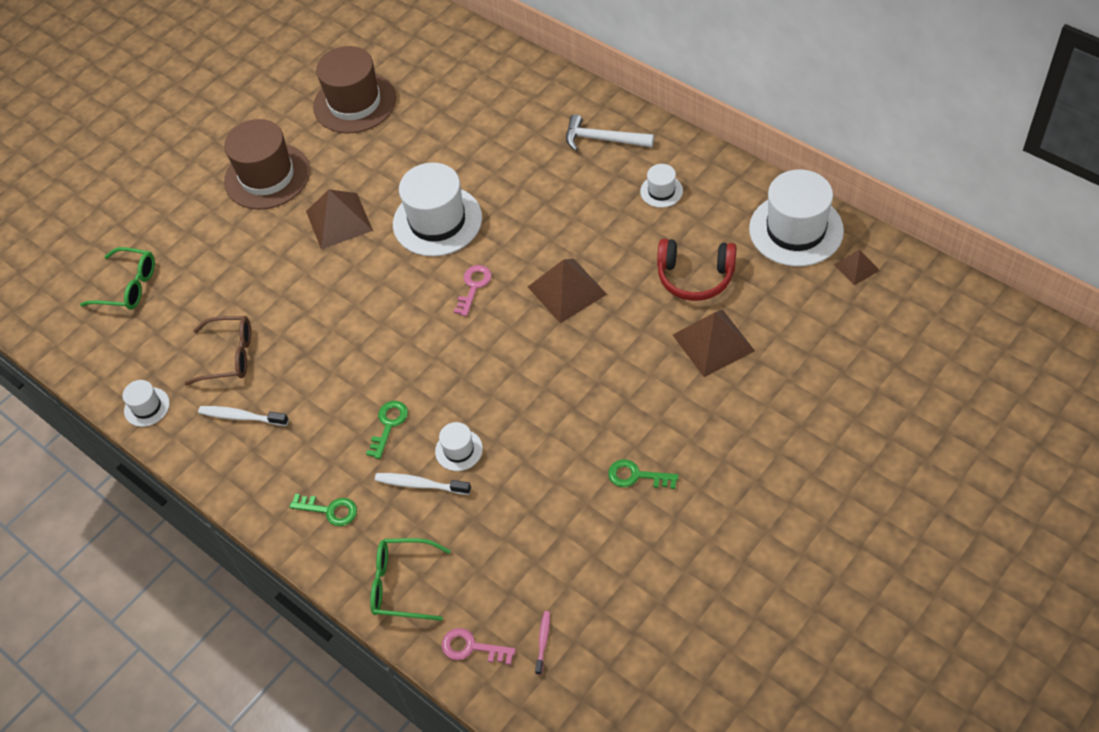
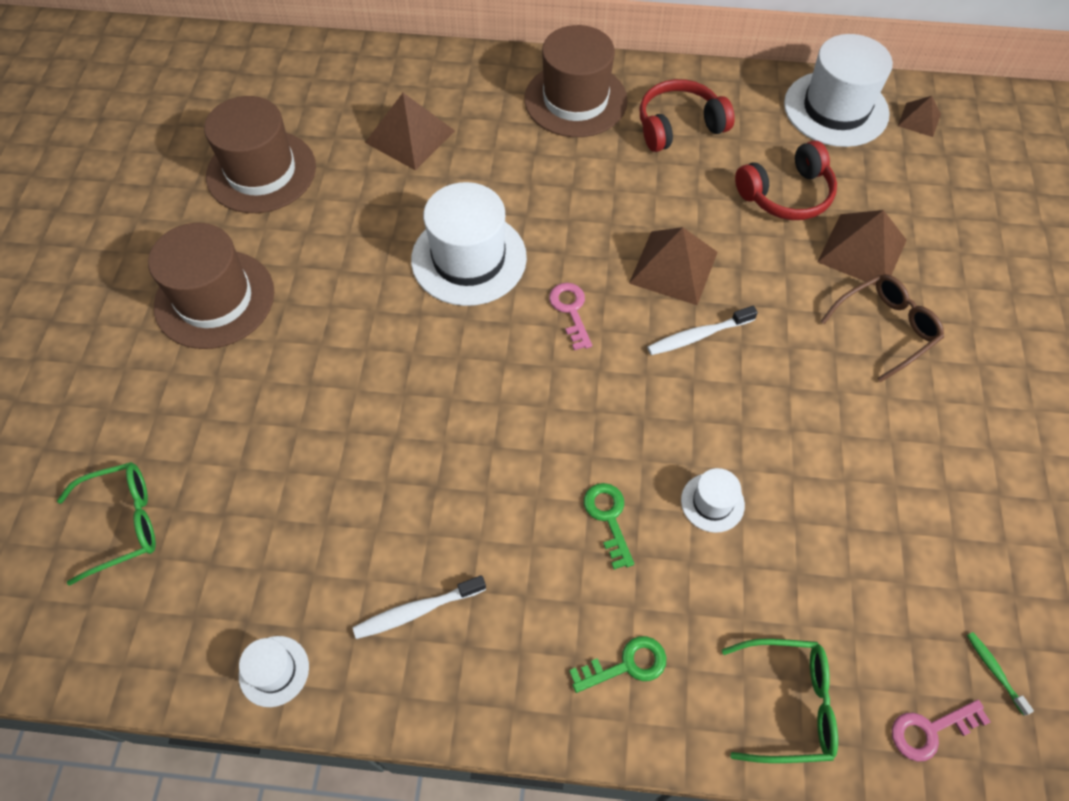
camera: 40 degrees left, 5 degrees up
brown glasses [185,316,251,386] -> brown glasses moved to [820,274,944,382]
brown pyramid [306,189,373,249] -> brown pyramid moved to [365,93,455,170]
green glasses [370,538,451,621] -> green glasses turned 150 degrees counterclockwise [722,639,838,763]
white toothbrush [375,473,471,495] -> white toothbrush moved to [647,306,758,355]
pink toothbrush [535,611,550,675] -> green toothbrush [967,632,1034,716]
white hammer [566,114,654,151] -> brown hat [524,25,628,137]
green key [608,459,679,489] -> none
white hat [640,164,683,208] -> red headphones [639,79,735,152]

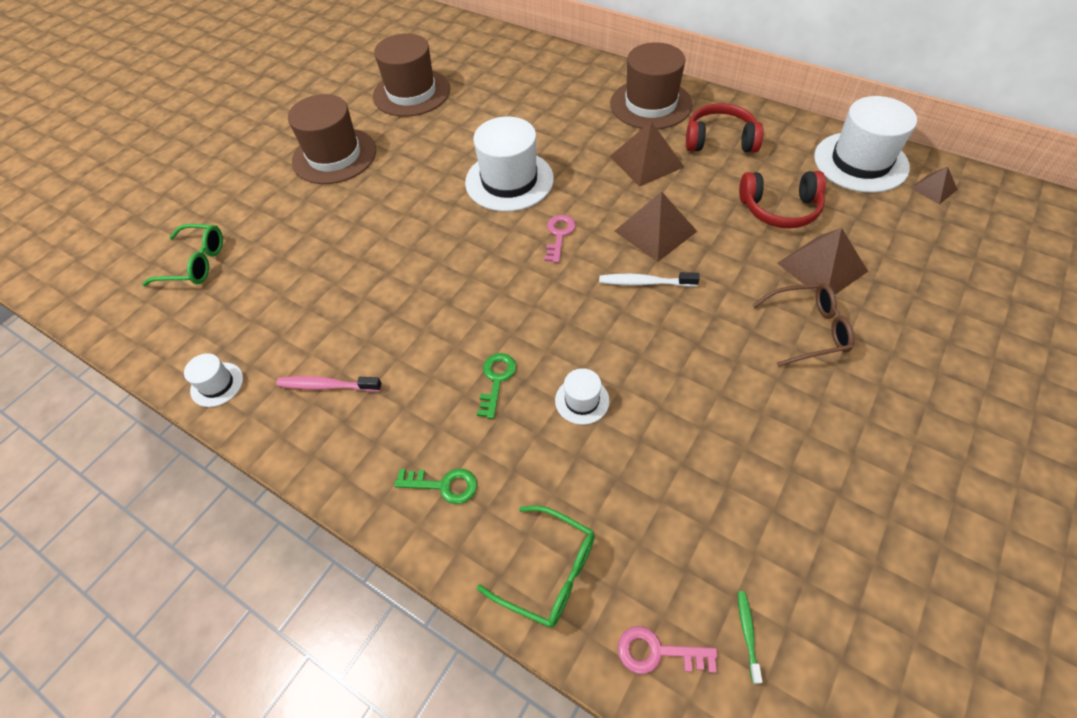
camera: 30 degrees right, 5 degrees down
white toothbrush [353,575,486,639] -> pink toothbrush [276,376,382,392]
brown pyramid [365,93,455,170] -> brown pyramid moved to [610,121,684,187]

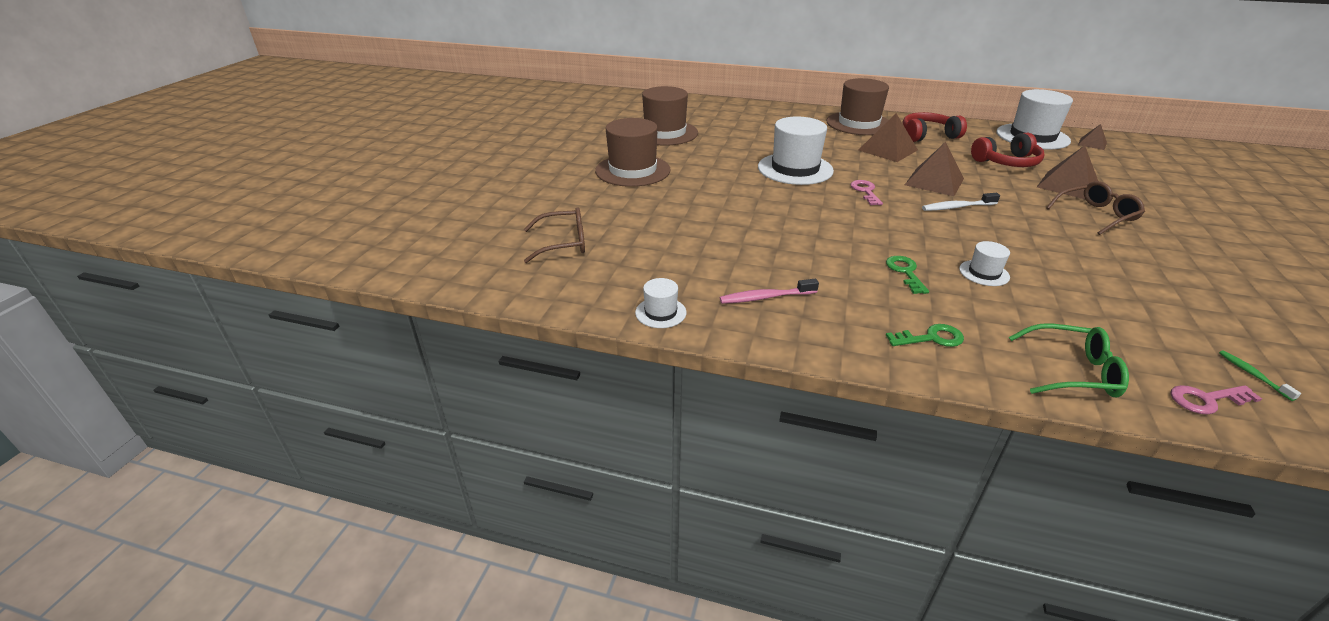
camera: 20 degrees left, 20 degrees down
green glasses [142,224,223,286] -> brown glasses [524,207,585,263]

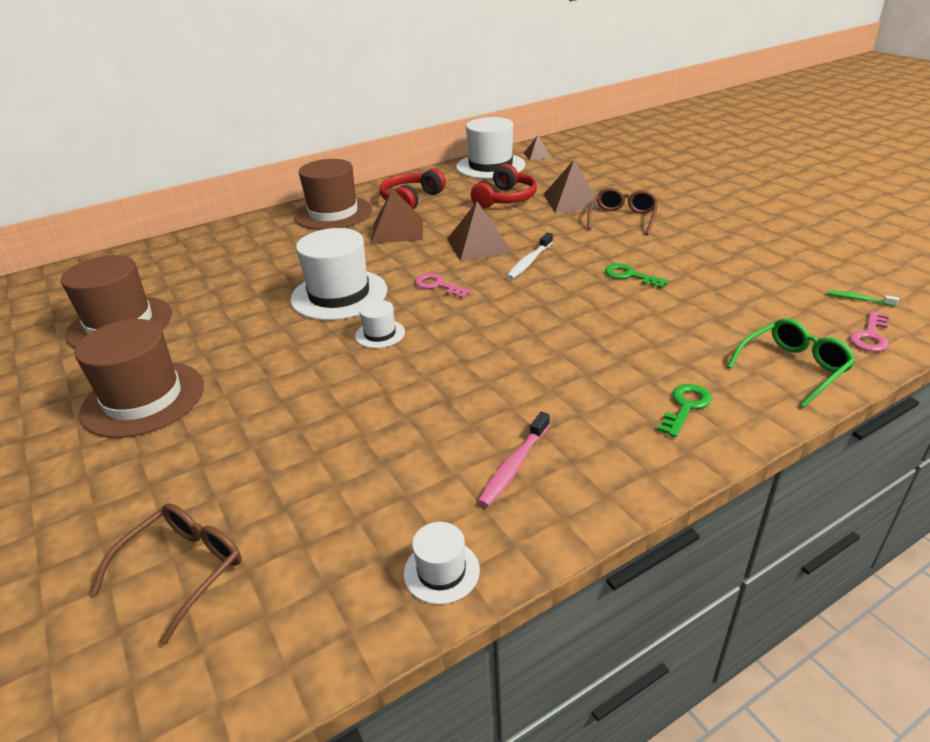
camera: 45 degrees left, 0 degrees up
green key [886,256,929,294] -> green key moved to [605,263,669,289]
white hat [959,241,1010,286] -> white hat moved to [355,300,405,348]

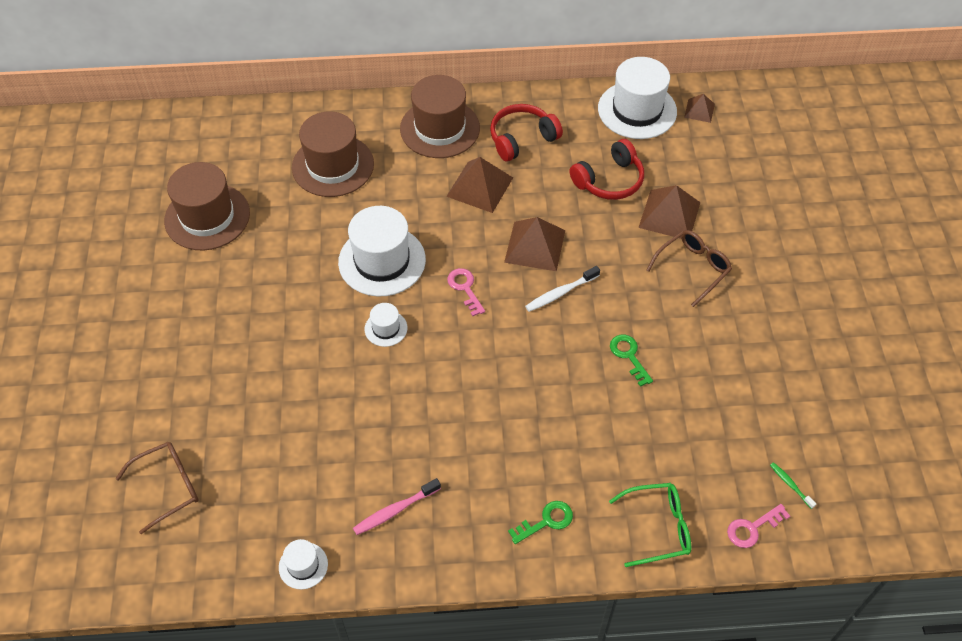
camera: 25 degrees right, 20 degrees up
brown hat [75,319,204,438] -> brown hat moved to [292,111,374,197]

